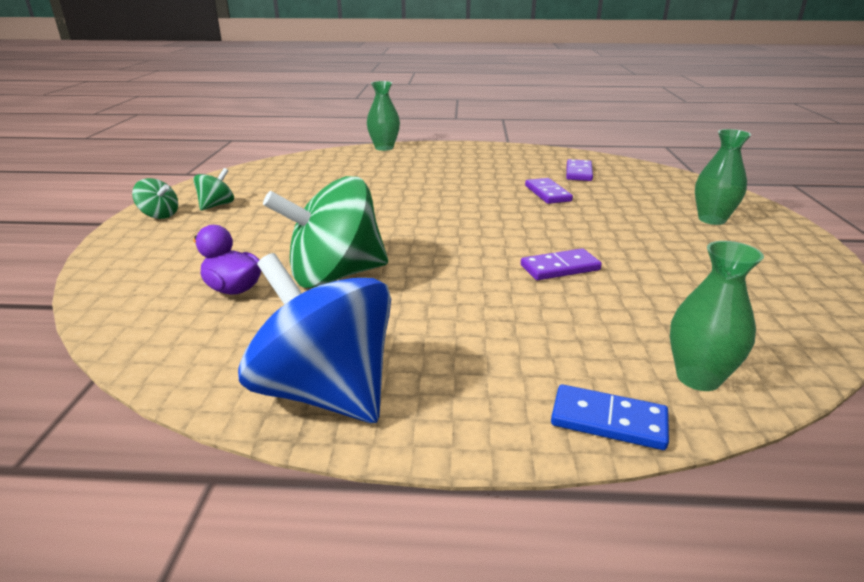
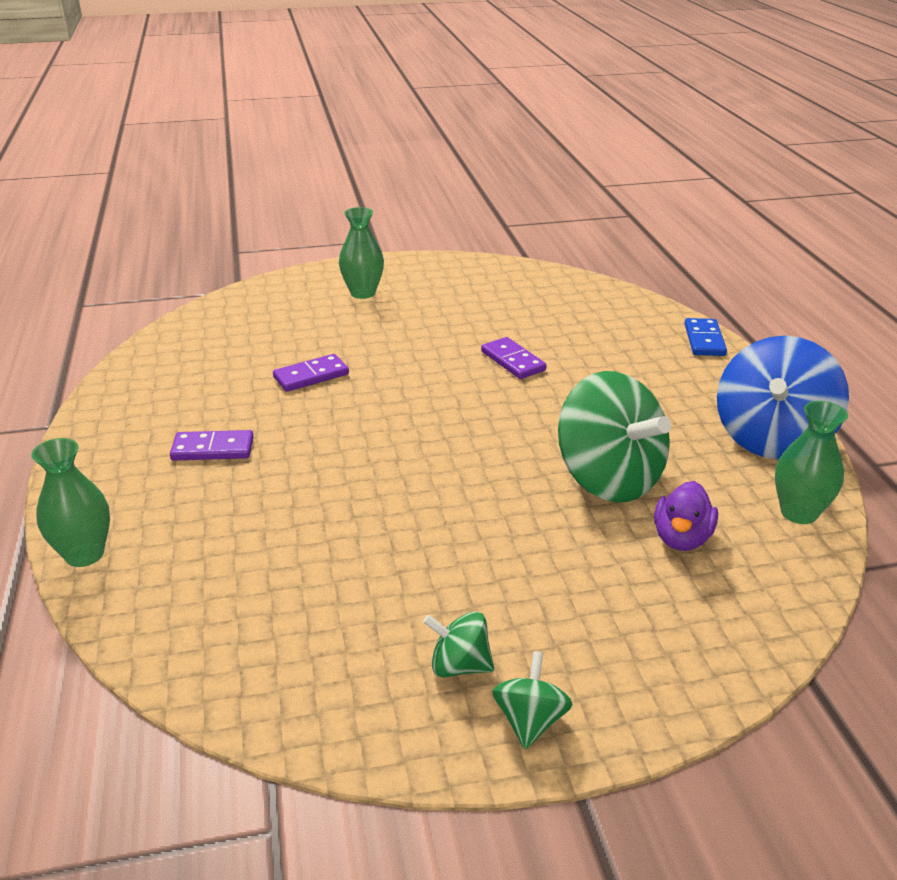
camera: 105 degrees left, 5 degrees up
purple domino [566,159,593,181] -> purple domino moved to [170,430,254,461]
green vase [670,241,764,391] -> green vase moved to [775,401,848,524]

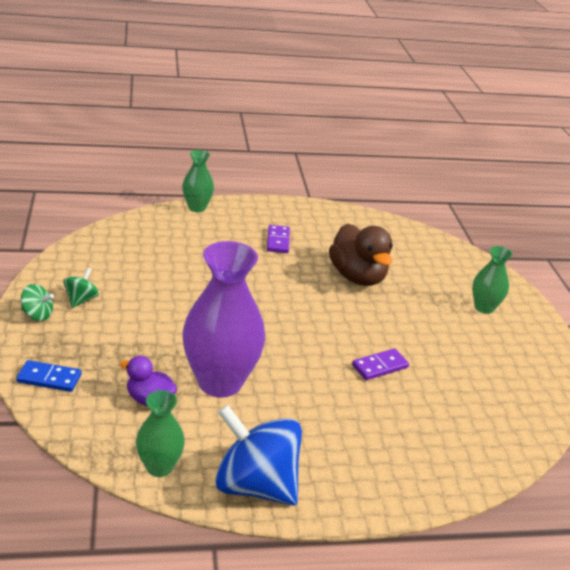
camera: 90 degrees right, 0 degrees up
purple domino [273,354,349,392] -> brown duck [329,223,393,286]
green spinning top [558,371,671,502] -> purple vase [182,241,265,398]
blue domino [684,318,727,356] -> blue domino moved to [16,360,81,392]

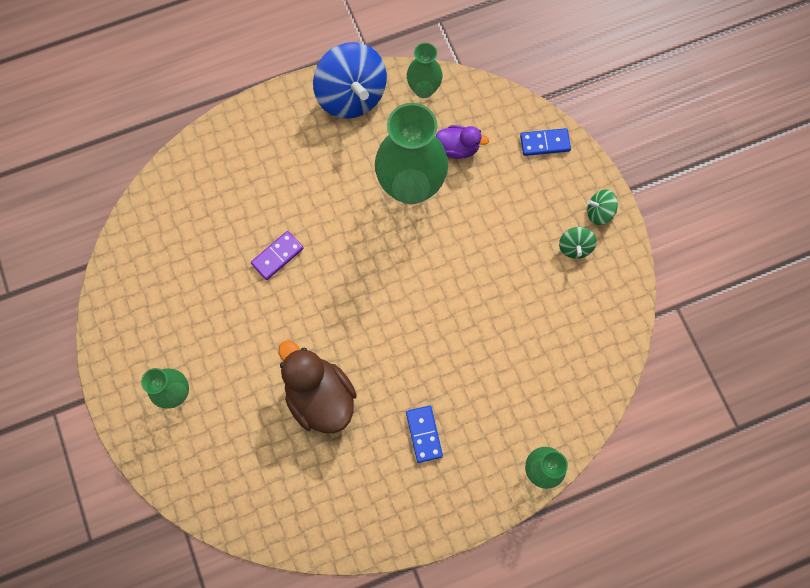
camera: 170 degrees right, 40 degrees up
purple vase [182,241,265,398] -> green vase [375,103,448,205]
blue spinning top [215,405,302,506] -> blue spinning top turned 45 degrees clockwise [313,42,387,119]
purple domino [267,225,290,253] -> blue domino [406,406,443,463]

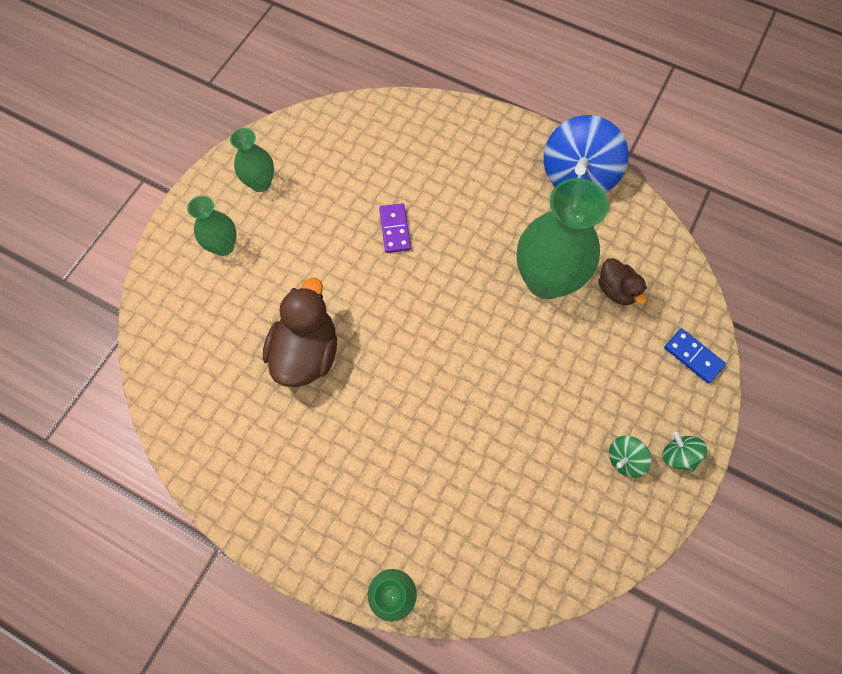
camera: 50 degrees right, 5 degrees down
purple domino [251,231,304,280] -> purple domino turned 75 degrees clockwise [379,203,411,253]
blue domino [406,406,443,463] -> none
green vase [407,43,443,98] -> green vase moved to [230,128,274,192]
purple duck [436,125,489,159] -> brown duck [598,258,647,305]

